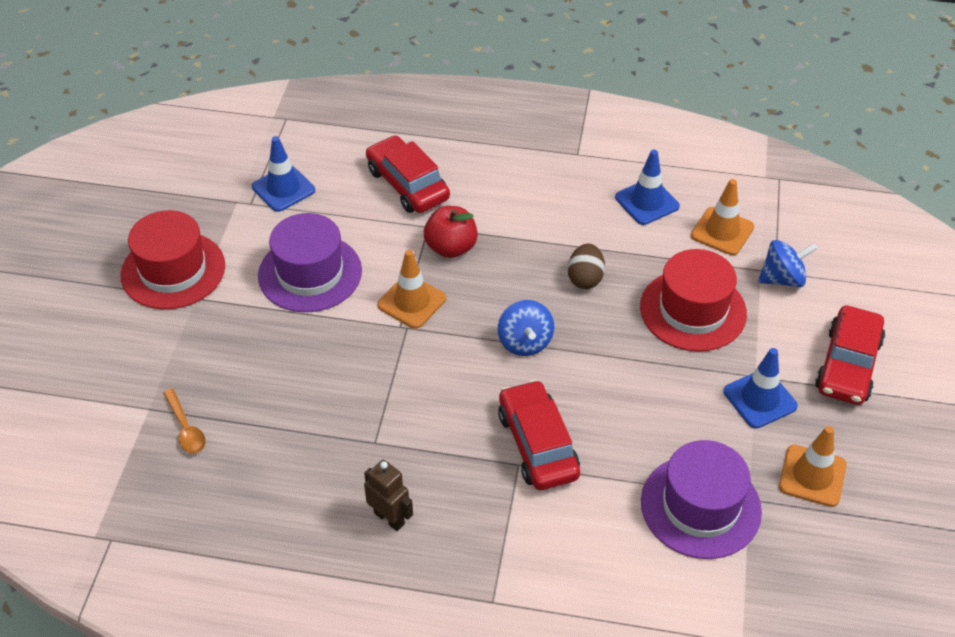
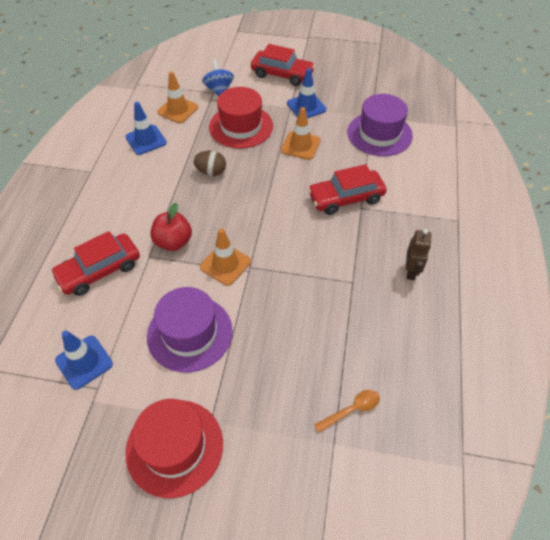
camera: 90 degrees left, 5 degrees up
brown robot [364,460,413,531] -> brown robot turned 150 degrees clockwise [406,229,432,280]
blue spinning top [498,300,554,356] -> none
orange traffic cone [779,426,847,507] -> orange traffic cone moved to [281,107,321,160]

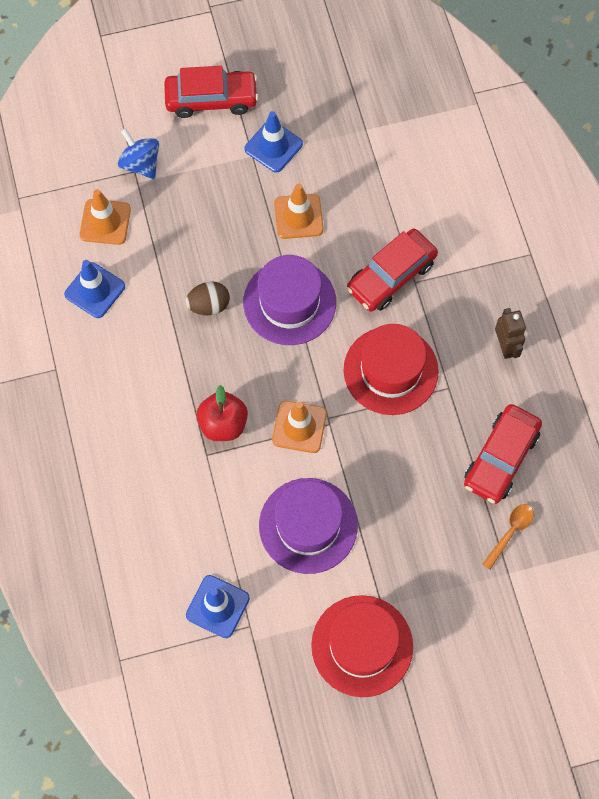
camera: 25 degrees left, 15 degrees up
red car [50,231,140,296] -> red car moved to [464,404,542,504]
red hat [209,87,273,149] -> red hat moved to [344,324,439,415]
purple hat [347,94,413,156] -> purple hat moved to [243,255,336,345]

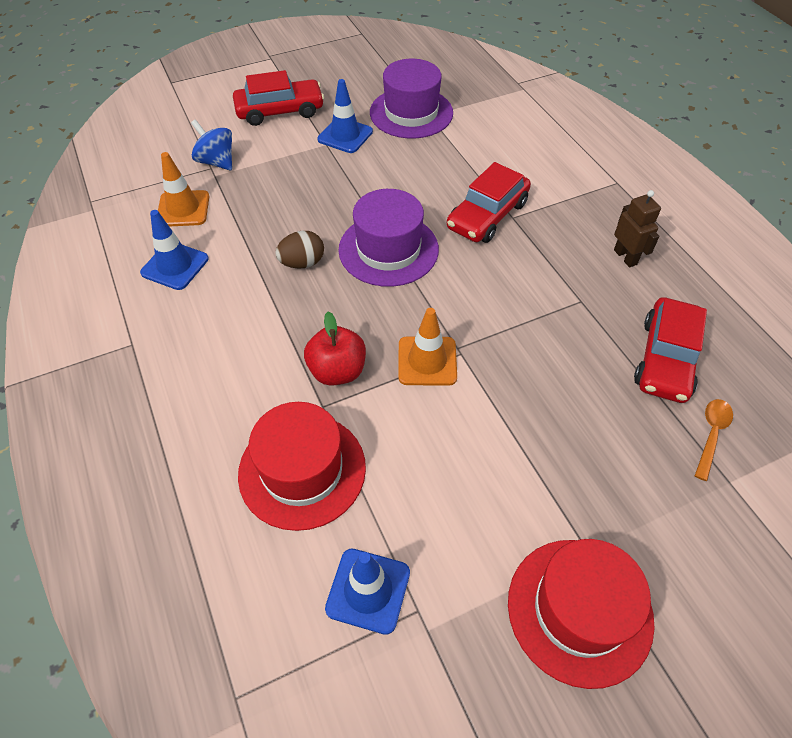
camera: 10 degrees left, 15 degrees down
purple hat [259,478,358,574] -> purple hat moved to [370,59,453,138]
orange traffic cone [274,184,324,239] -> none
red hat [344,324,439,415] -> red hat moved to [238,402,366,531]

